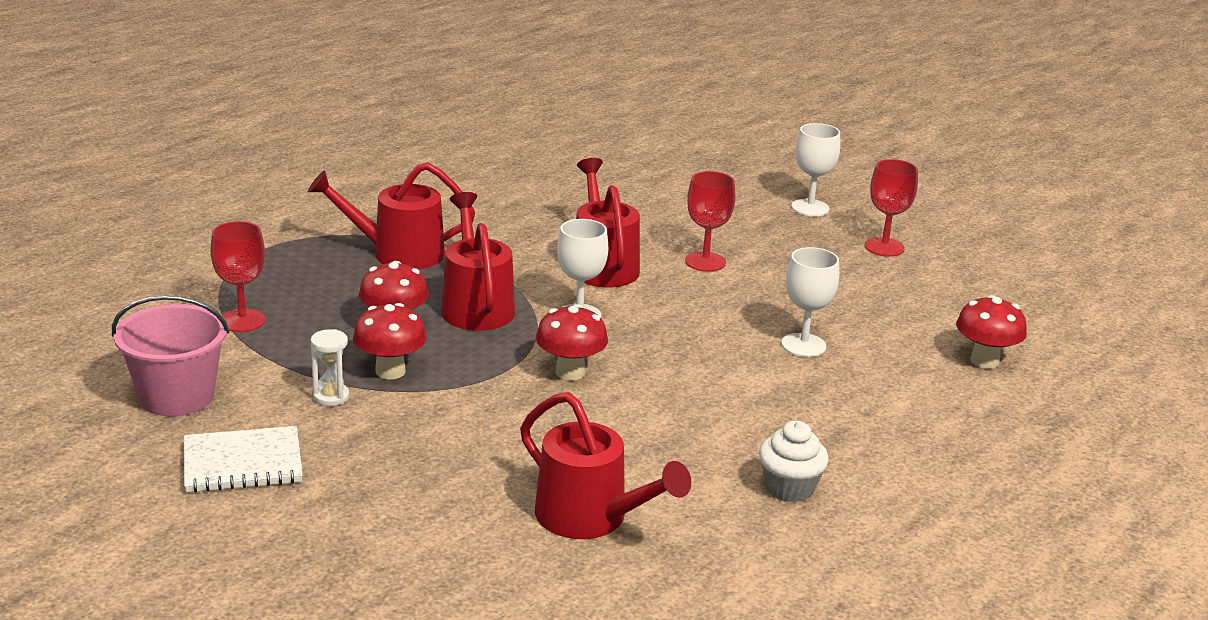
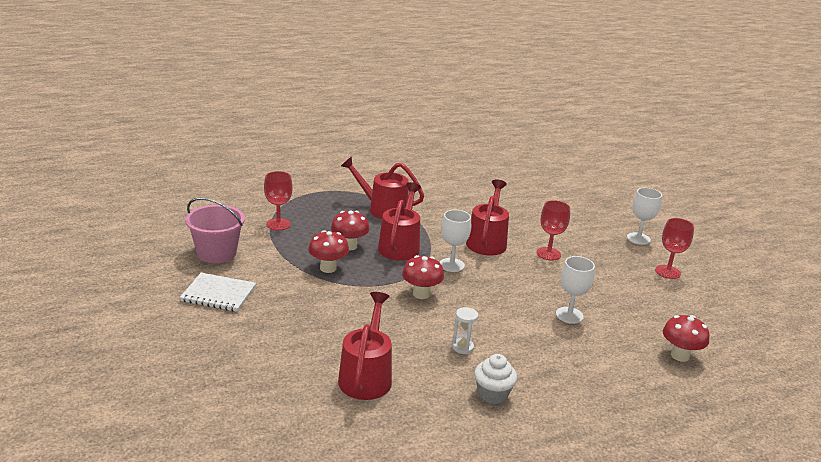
camera: 25 degrees right, 0 degrees up
white hourglass [311,329,349,406] -> white hourglass moved to [452,307,478,354]
red watering can [520,392,691,539] -> red watering can turned 150 degrees counterclockwise [338,292,392,400]

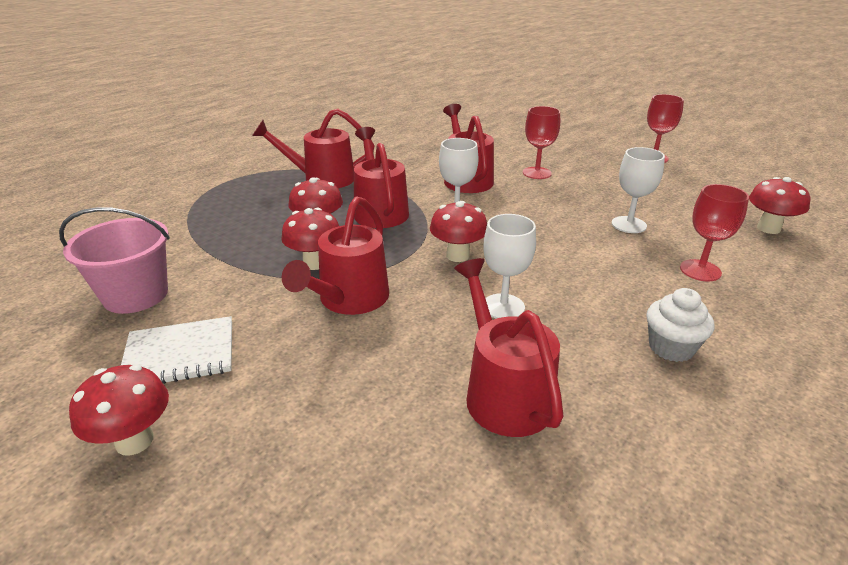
camera: 25 degrees left, 5 degrees up
red goblet [264,171,293,231] -> red goblet moved to [680,184,749,281]
white hourglass [452,307,478,354] -> none
white goblet [627,188,662,245] -> white goblet moved to [483,214,536,319]
none -> red mushroom [69,365,169,455]
none -> red watering can [282,196,389,315]

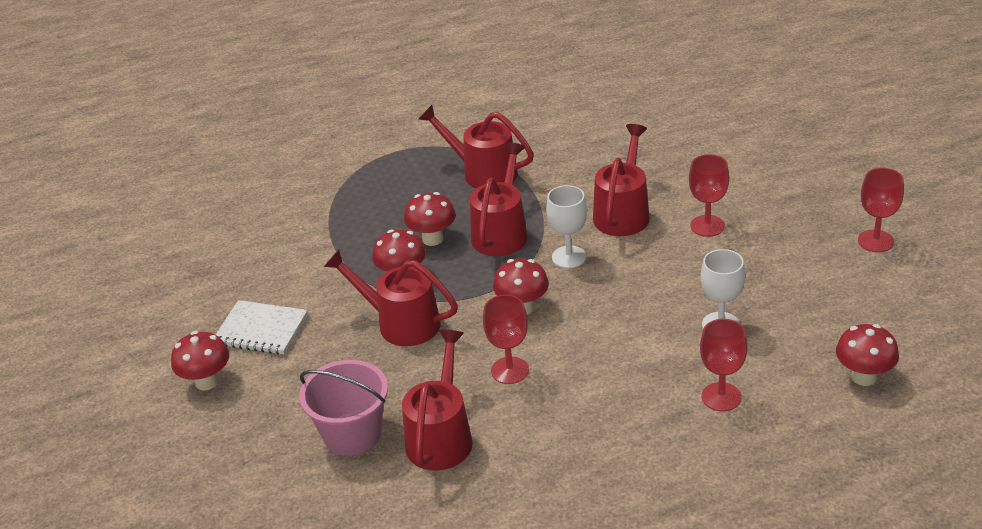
camera: 35 degrees right, 5 degrees up
pink bucket [59,207,170,314] -> pink bucket moved to [299,360,388,456]
red watering can [282,196,389,315] -> red watering can turned 60 degrees clockwise [324,249,458,346]
white goblet [483,214,536,319] -> red goblet [483,295,529,384]
white cupcake [646,288,714,362] -> none

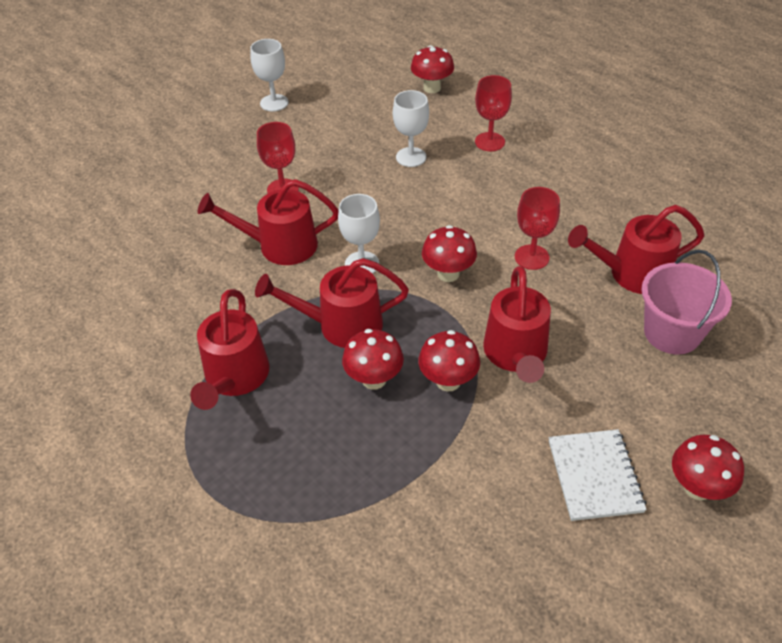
camera: 115 degrees left, 10 degrees up
red goblet [858,168,904,252] -> white goblet [250,39,288,112]

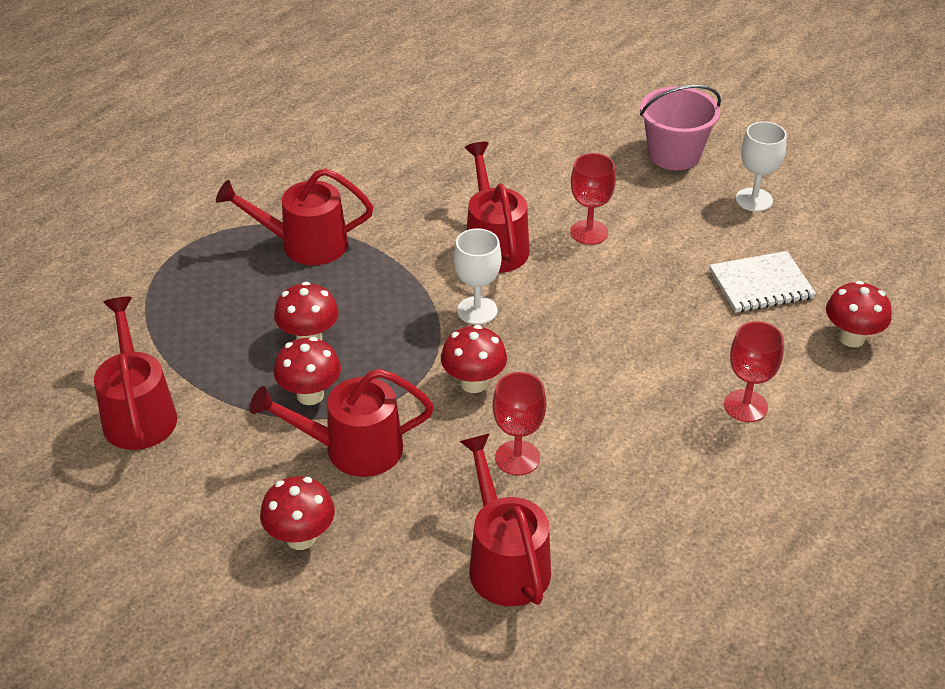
camera: 80 degrees right, 5 degrees down
red watering can [255,258,409,348] -> red watering can moved to [94,297,177,450]
white goblet [393,90,429,167] -> none
white notebook [549,429,647,521] -> white notebook moved to [709,251,816,313]
pink bucket [641,250,732,355] -> pink bucket moved to [640,85,721,170]
red mushroom [672,435,744,500] -> red mushroom moved to [260,476,335,550]

